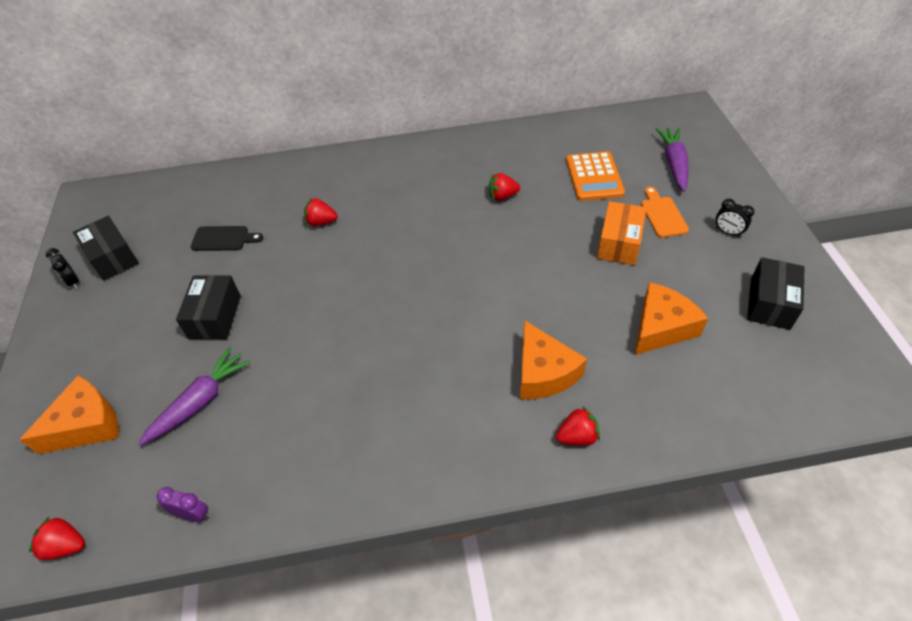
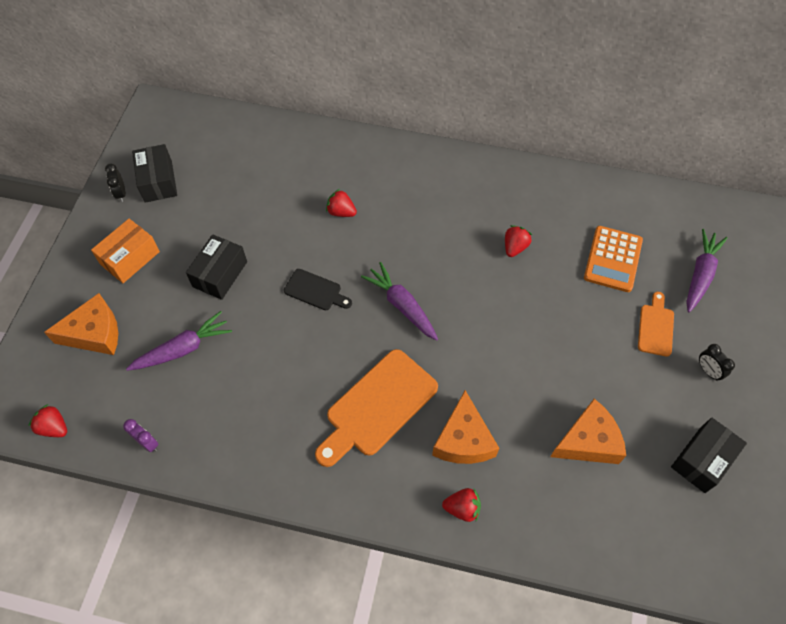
camera: 20 degrees right, 10 degrees up
black cutting board [191,226,263,251] -> black cutting board moved to [284,269,352,310]
red strawberry [489,173,520,201] -> red strawberry turned 105 degrees clockwise [505,225,532,257]
orange box [597,201,646,265] -> orange box moved to [91,219,160,283]
none -> orange cutting board [315,349,438,467]
none -> purple carrot [361,262,438,341]

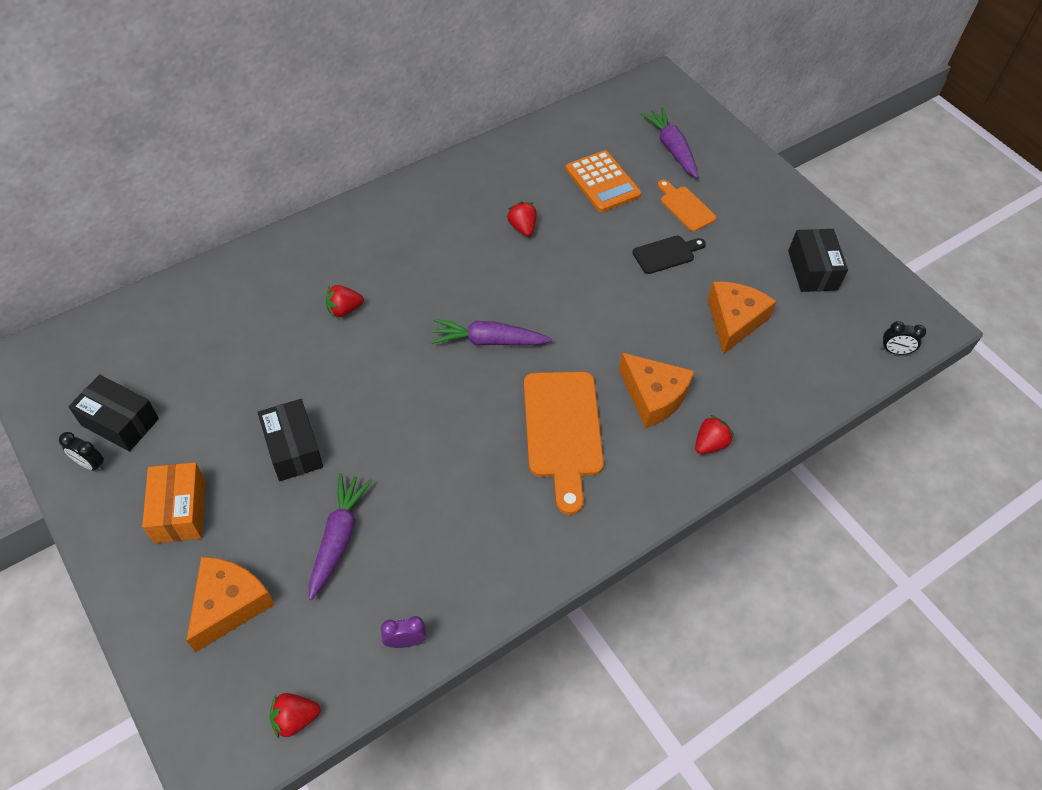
camera: 50 degrees left, 5 degrees down
black cutting board [284,269,352,310] -> black cutting board moved to [632,236,706,274]
black clock [699,344,735,381] -> black clock moved to [881,321,926,355]

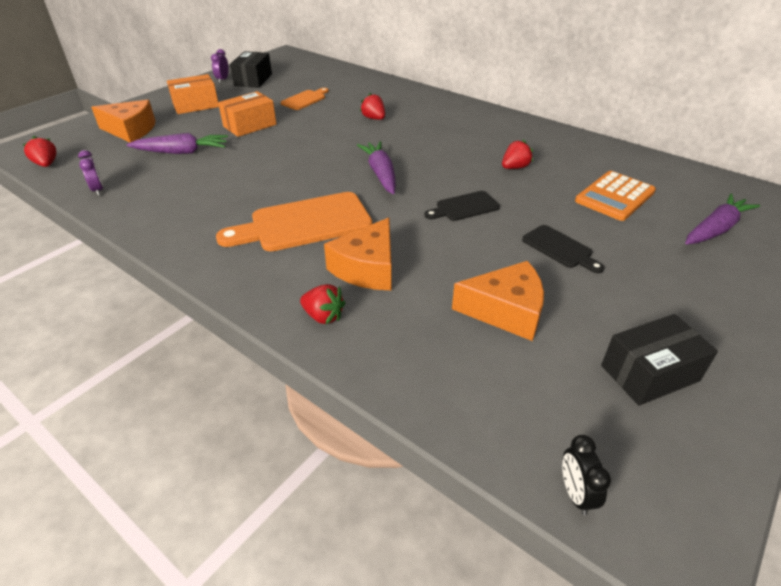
camera: 75 degrees right, 15 degrees down
black clock [59,432,104,471] -> purple clock [211,49,229,83]
black box [258,399,323,481] -> orange box [218,91,276,137]
orange cutting board [658,180,717,232] -> orange cutting board moved to [281,88,329,110]
none -> black cutting board [424,191,500,221]

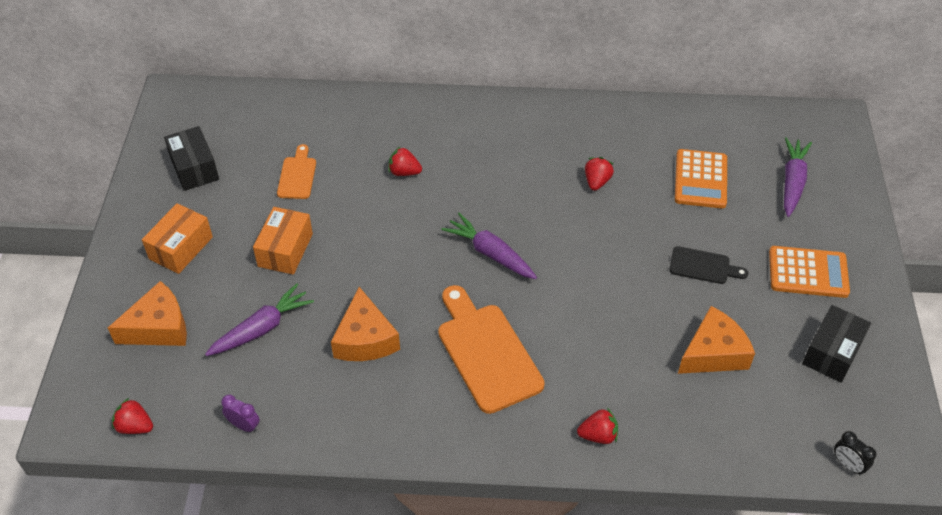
camera: 35 degrees left, 10 degrees up
purple clock [211,49,229,83] -> none
orange cutting board [216,192,372,251] -> orange cutting board turned 120 degrees clockwise [438,285,545,414]
orange cheese [324,218,391,290] -> orange cheese moved to [331,287,400,361]
black cutting board [424,191,500,221] -> none
none -> orange calculator [769,246,850,298]

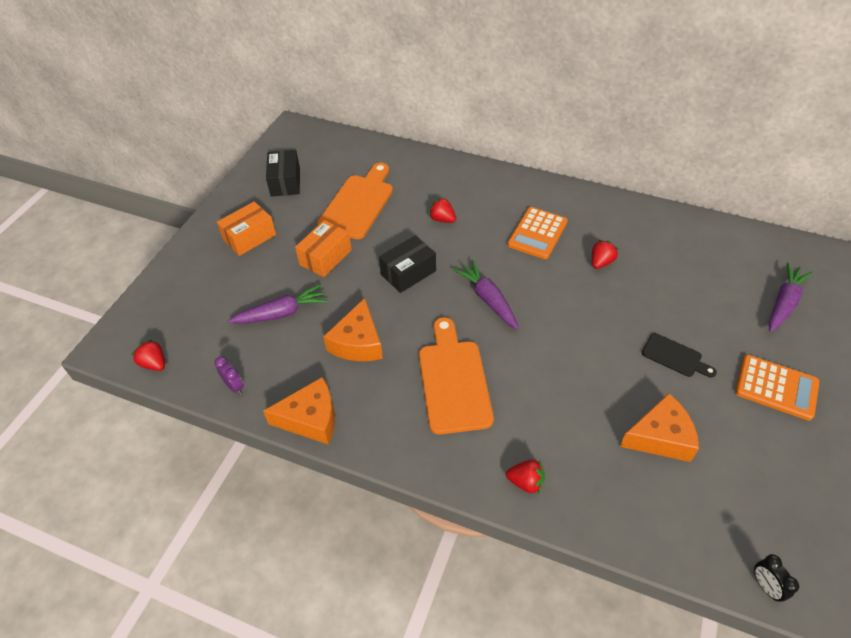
camera: 20 degrees right, 0 degrees up
orange cheese [108,281,187,346] -> orange cheese moved to [263,377,335,445]
orange cutting board [277,144,316,199] -> orange cutting board [317,163,393,239], size x1.88
orange calculator [675,149,727,208] -> orange calculator moved to [507,207,568,259]
black box [802,305,871,383] -> black box moved to [379,235,436,293]

